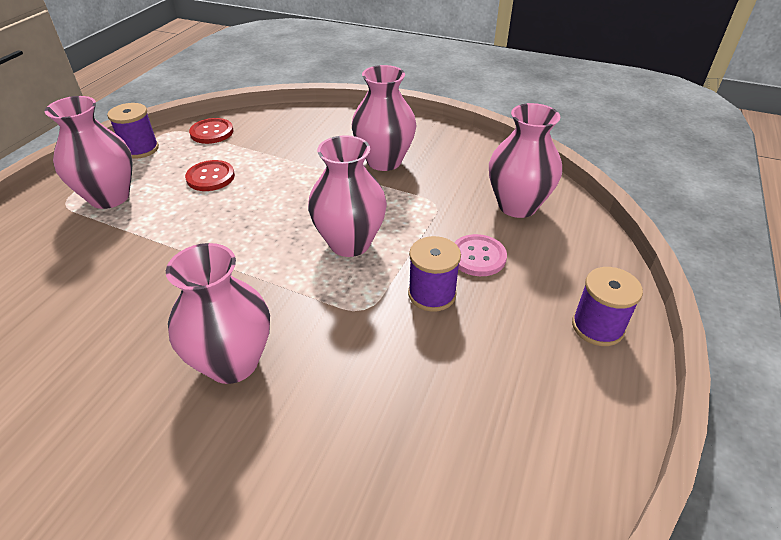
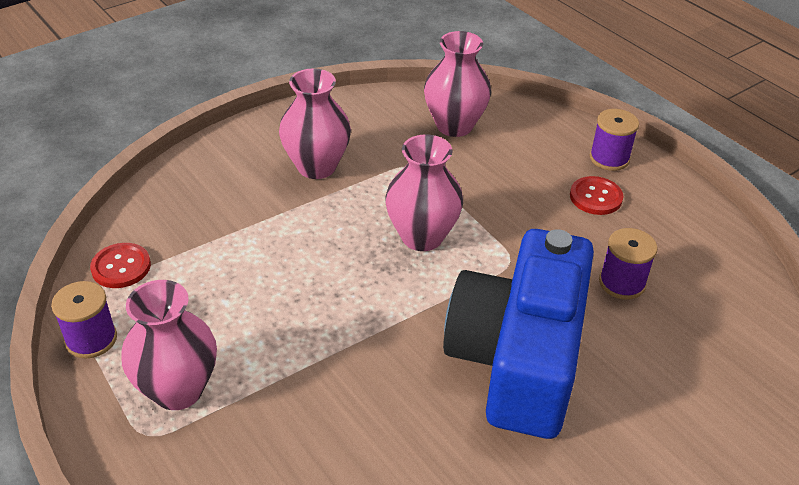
camera: 60 degrees left, 0 degrees up
pink vase [166,243,270,384] -> blue camera [443,229,594,439]
red button [185,160,235,191] -> red button moved to [570,176,623,215]
purple spool [408,236,461,312] -> purple spool moved to [599,228,657,300]
pink button [454,234,507,276] -> none

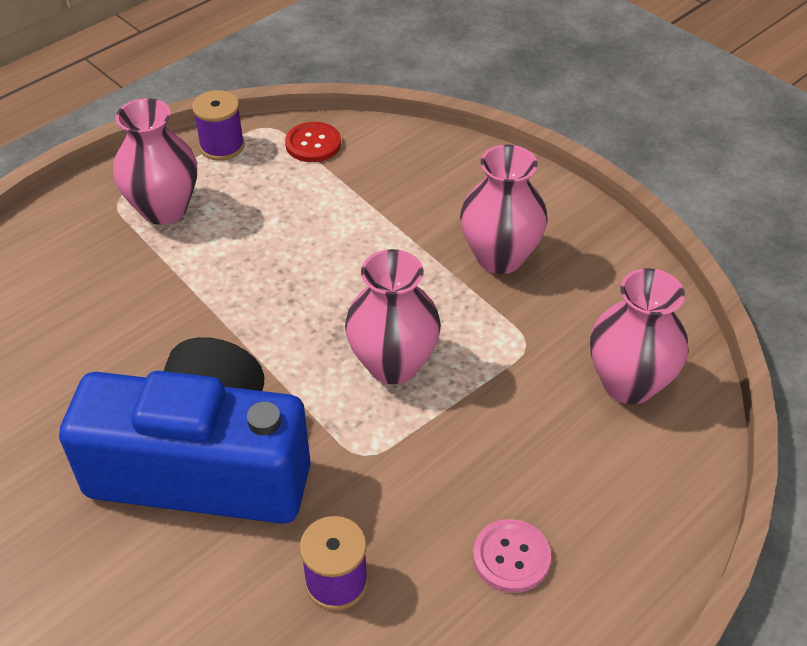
camera: 85 degrees right, 5 degrees up
red button [570,176,623,215] -> pink button [473,519,551,593]
purple spool [590,109,639,171] -> none

